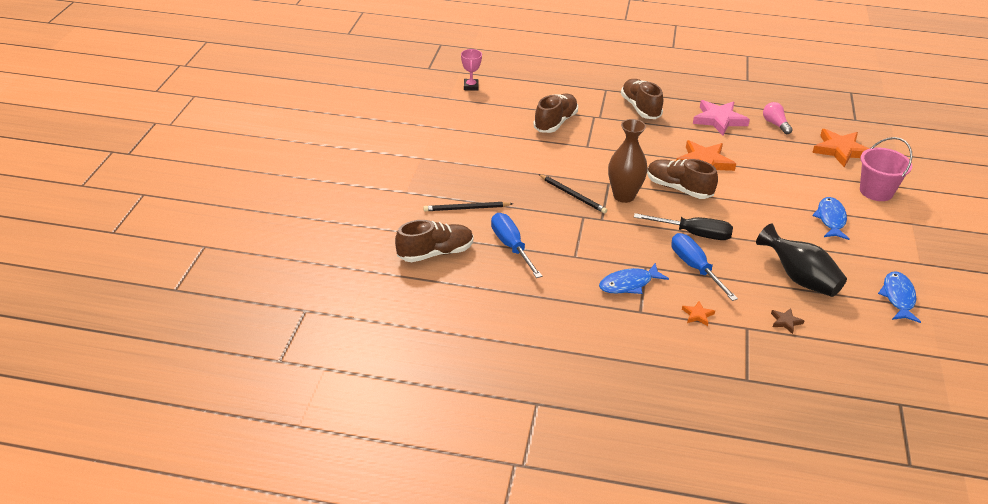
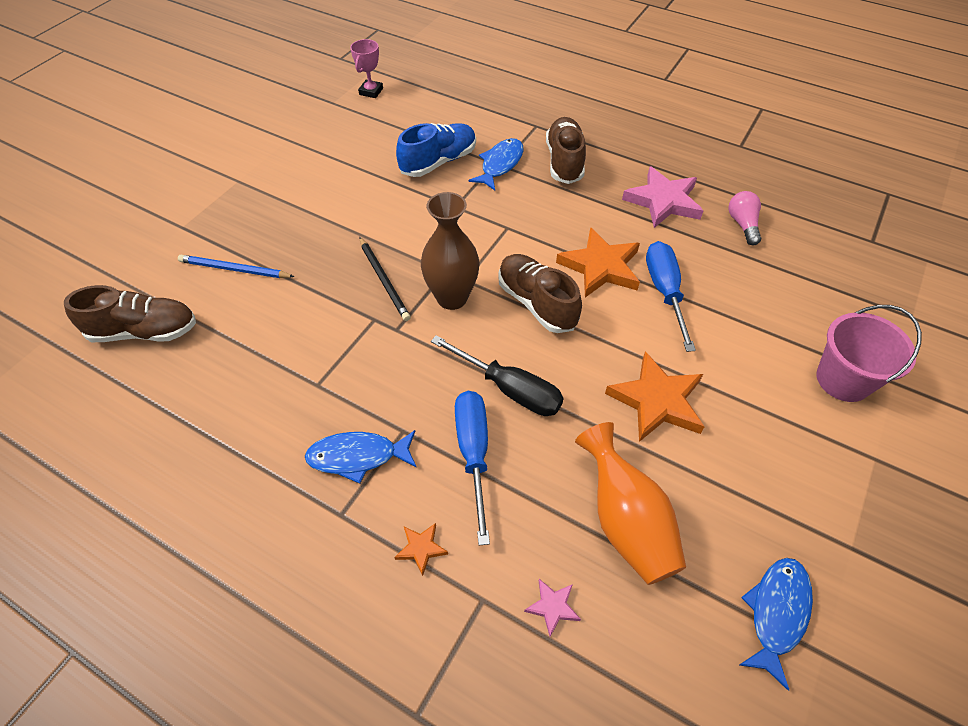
camera: 20 degrees right, 15 degrees up
black pencil [423,202,513,211] -> blue pencil [178,255,295,278]
blue screwdriver [491,213,542,278] -> blue screwdriver moved to [646,241,696,352]
brown shoe [533,94,578,133] -> blue shoe [396,123,476,177]
black vase [756,223,847,297] -> orange vase [575,422,686,585]
brown star [771,308,804,334] -> pink star [524,579,581,637]
orange star [812,129,869,167] -> orange star moved to [605,351,705,442]
blue fish [812,197,850,240] -> blue fish moved to [468,138,524,191]

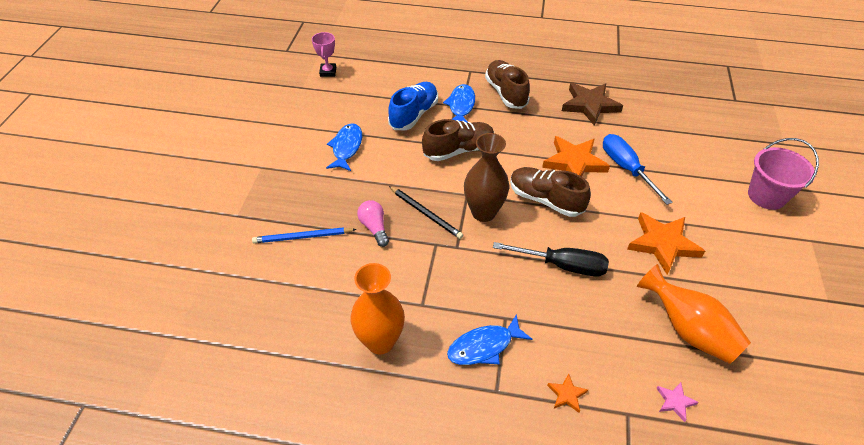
camera: 20 degrees left, 5 degrees down
brown shoe [64,285,196,342] -> brown shoe moved to [422,119,494,161]
blue screwdriver [455,391,490,545] -> none
pink star [622,167,703,228] -> brown star [562,83,623,126]
pink light bulb [728,191,761,245] -> pink light bulb moved to [357,200,389,247]
blue fish [740,558,813,691] -> blue fish moved to [326,123,362,171]
none -> orange vase [350,263,405,354]

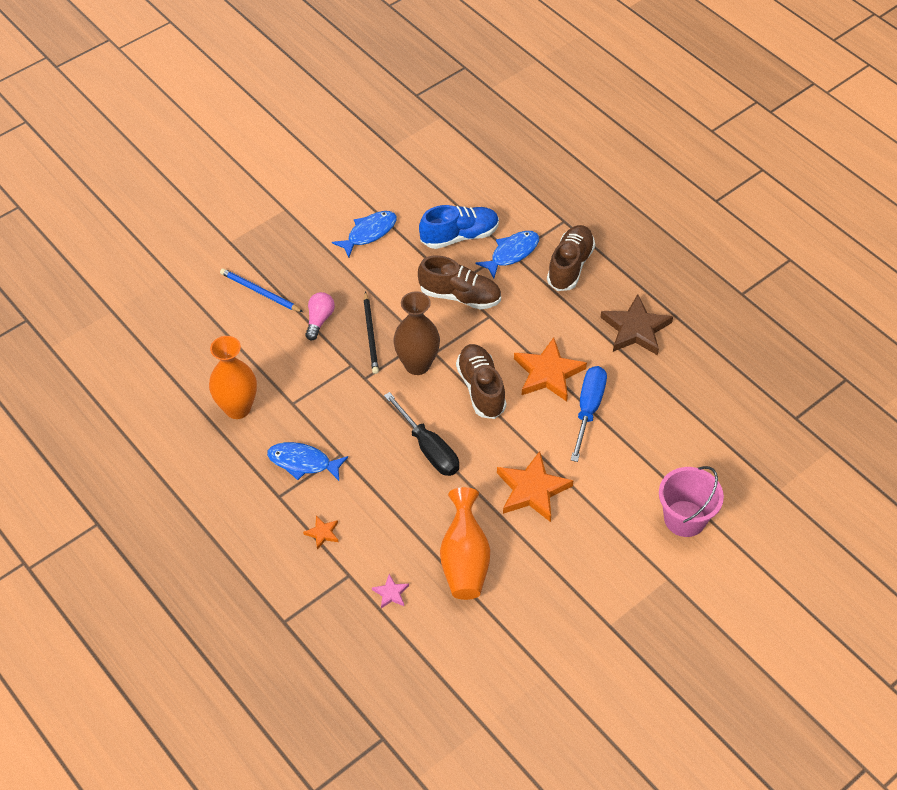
camera: 40 degrees right, 5 degrees up
pink trophy [312,32,336,77] -> none

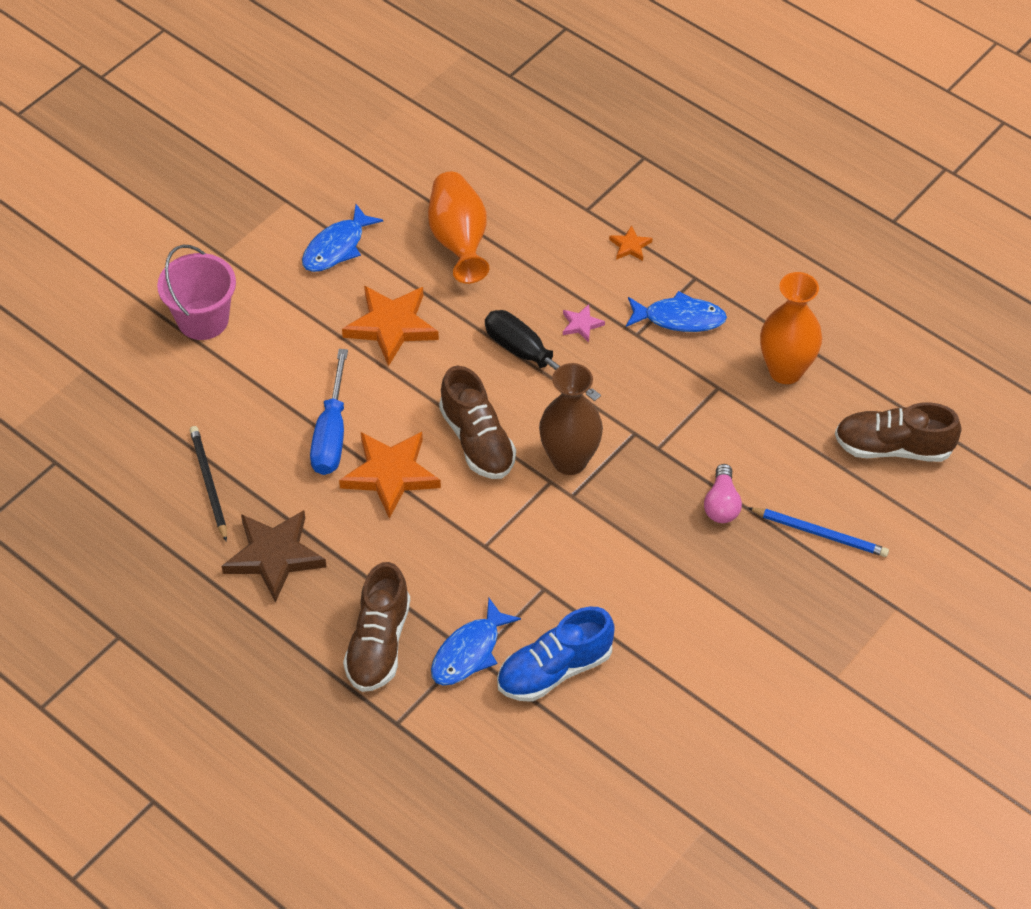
camera: 170 degrees right, 0 degrees up
blue fish [332,211,397,258] -> blue fish moved to [302,204,383,272]
black pencil [363,291,379,374] -> black pencil moved to [190,426,227,542]
pink star [372,574,409,609] -> pink star moved to [563,304,605,342]
brown shoe [418,255,501,310] -> brown shoe moved to [835,402,961,462]

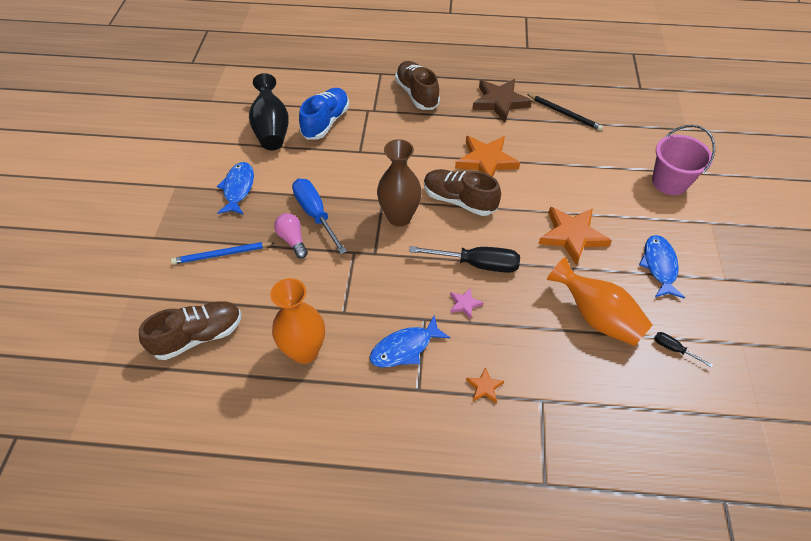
camera: 145 degrees right, 0 degrees up
blue screwdriver [310,349,348,475] -> blue screwdriver moved to [292,179,347,254]
blue fish [431,598,521,685] -> blue fish moved to [217,162,254,215]
none -> black vase [249,73,289,150]
none -> black screwdriver [654,332,713,367]

